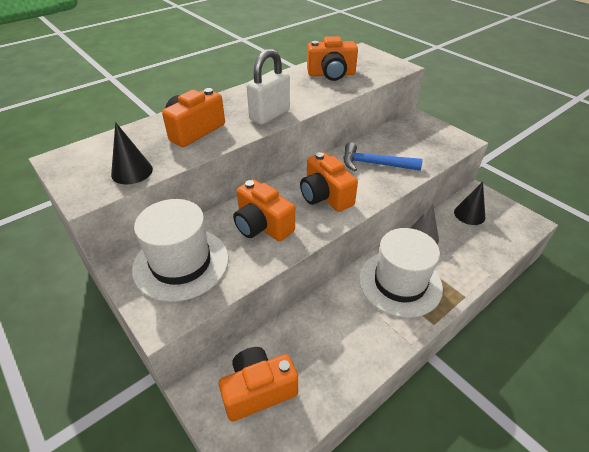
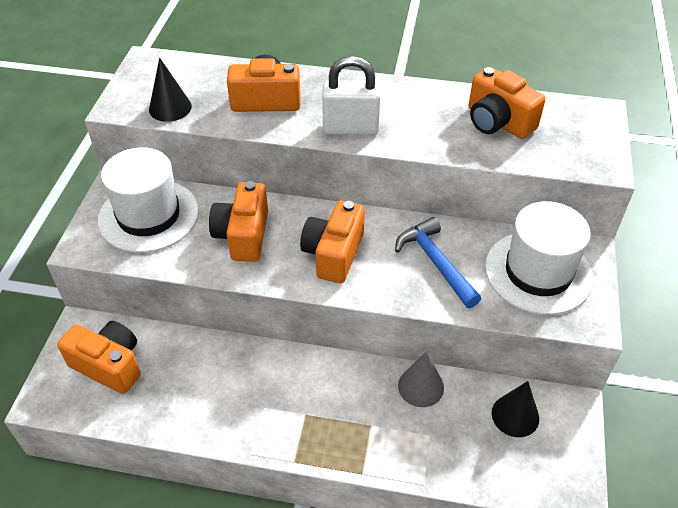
camera: 50 degrees right, 5 degrees up
white hat [359,228,443,318] -> white hat moved to [485,201,593,315]

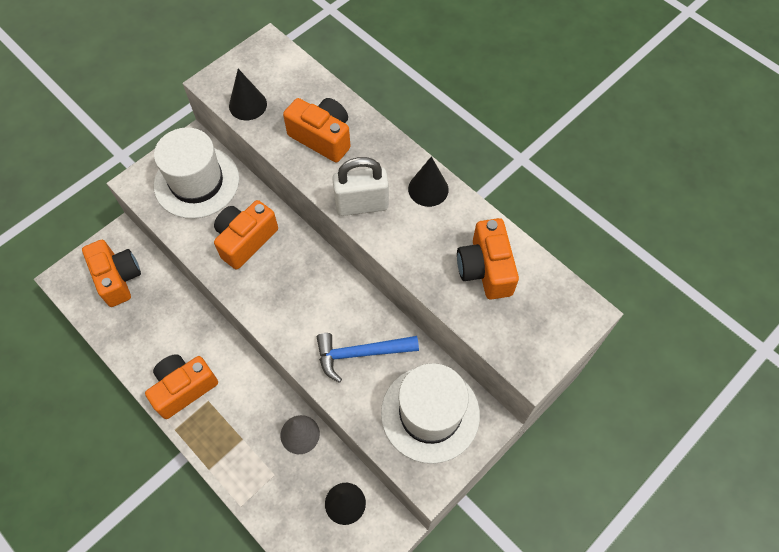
camera: 35 degrees right, 15 degrees up
orange camera [300,200,365,283] -> orange camera moved to [145,354,218,419]
white padlock [322,56,381,135] -> white padlock turned 45 degrees counterclockwise [332,157,389,216]
blue hammer [395,217,481,308] -> blue hammer turned 105 degrees counterclockwise [317,333,419,383]
none -> black cone [408,156,449,207]

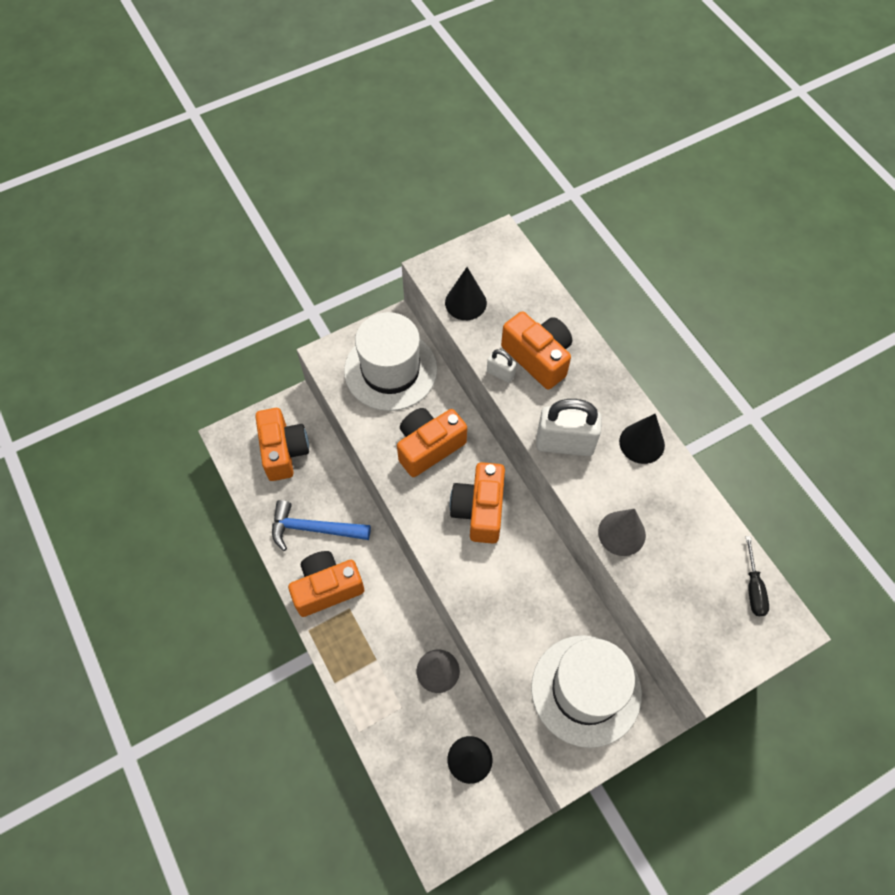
camera: 15 degrees right, 0 degrees up
blue hammer [317,333,419,383] -> blue hammer moved to [272,500,371,551]
orange camera [457,218,519,300] -> orange camera moved to [450,462,505,544]
none -> white padlock [487,349,516,383]
none -> grey cone [598,508,646,556]
none -> black screwdriver [745,536,769,616]

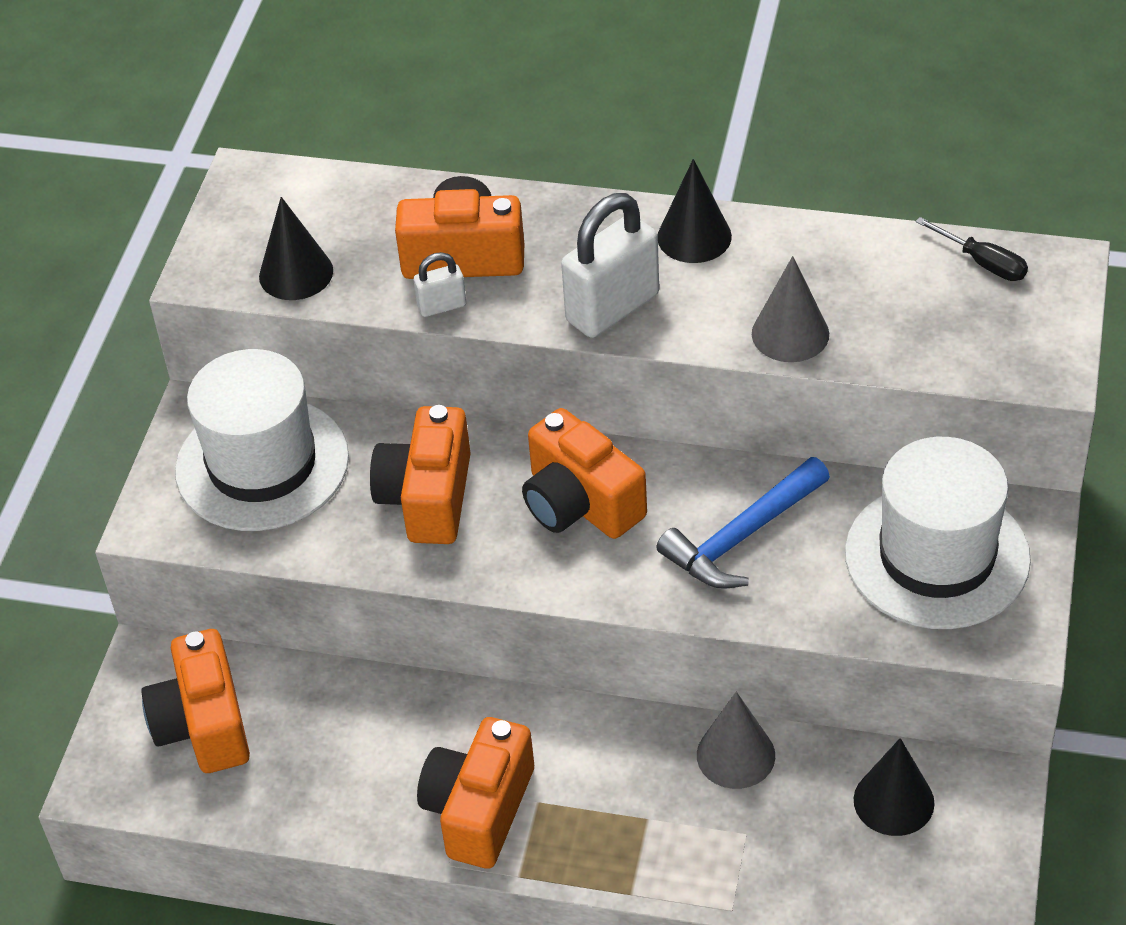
camera: 45 degrees left, 15 degrees down
orange camera [255,408,309,481] -> orange camera turned 135 degrees counterclockwise [141,629,250,773]
blue hammer [272,500,371,551] -> blue hammer moved to [656,457,830,589]

